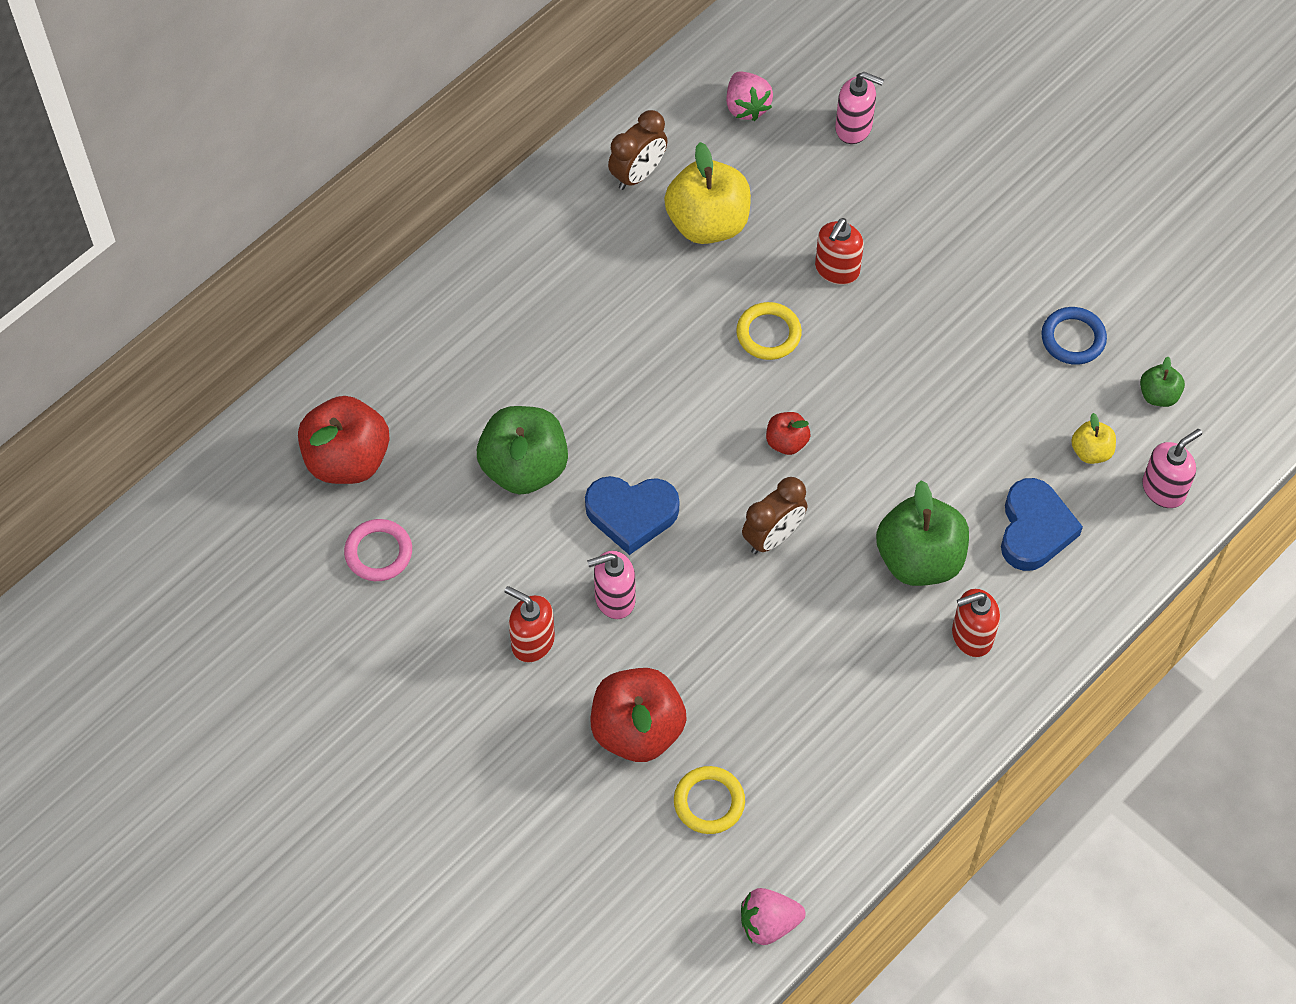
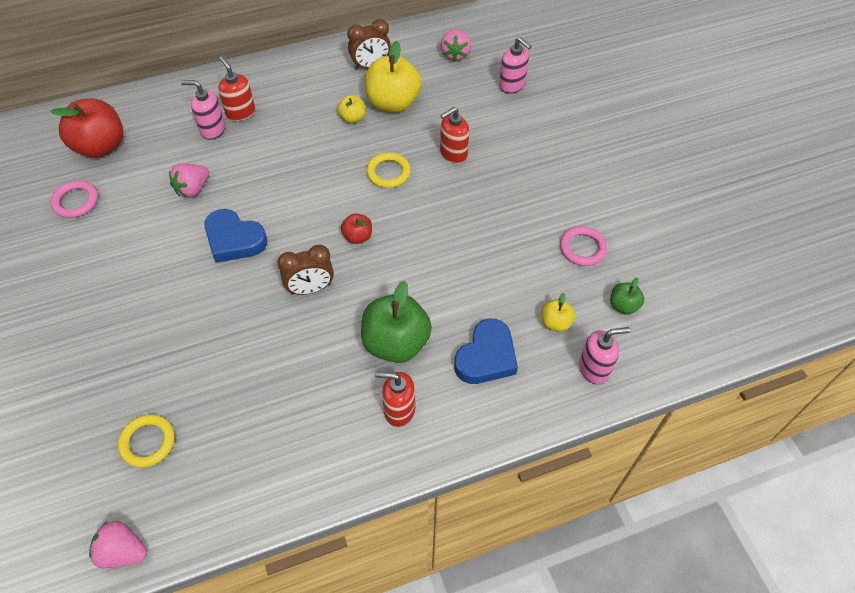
camera: 25 degrees right, 5 degrees down
green apple [477,406,568,495] -> pink strawberry [169,163,209,198]
red soap dispenser [504,586,555,663] -> red soap dispenser moved to [218,56,255,121]
pink soap dispenser [587,550,636,619] -> pink soap dispenser moved to [181,80,225,140]
red apple [591,668,687,762] -> none
blue ring [1041,307,1107,365] -> pink ring [560,226,607,266]
none -> yellow apple [337,95,365,123]

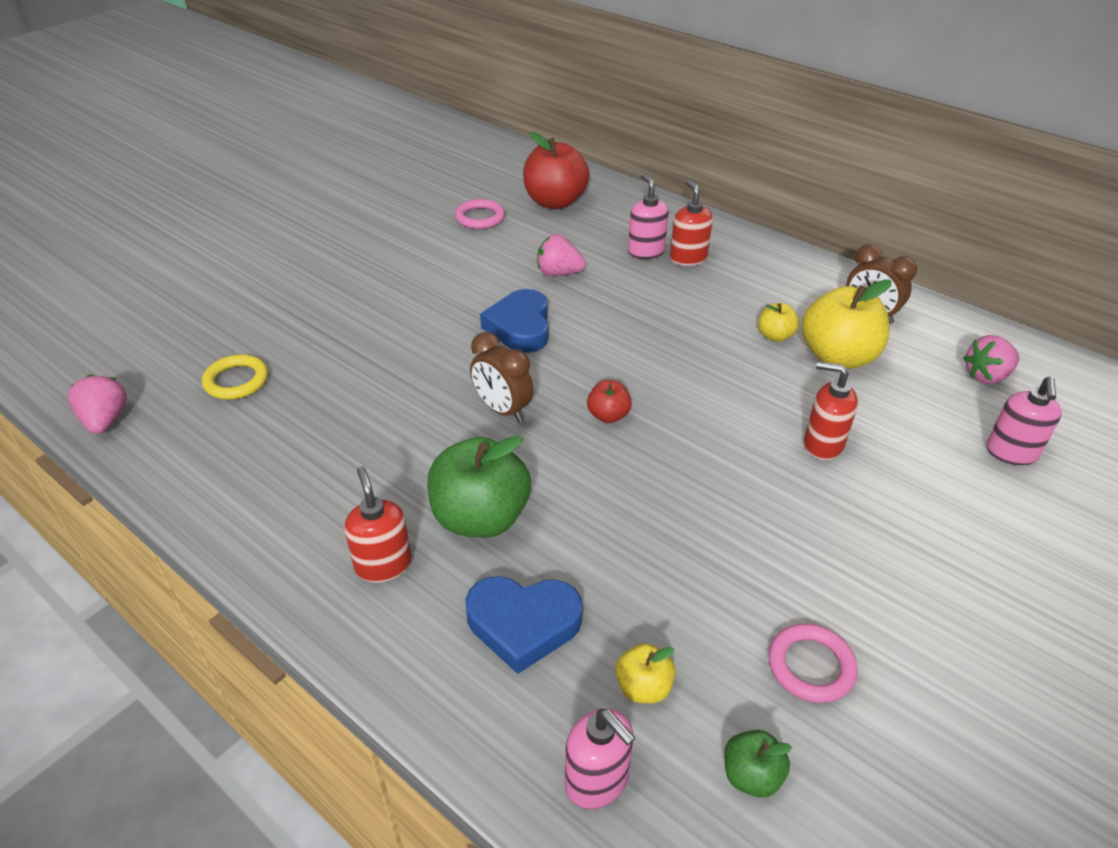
camera: 60 degrees right, 15 degrees down
red soap dispenser [218,56,255,121] -> red soap dispenser turned 45 degrees counterclockwise [670,180,713,266]
yellow ring [366,152,411,188] -> none

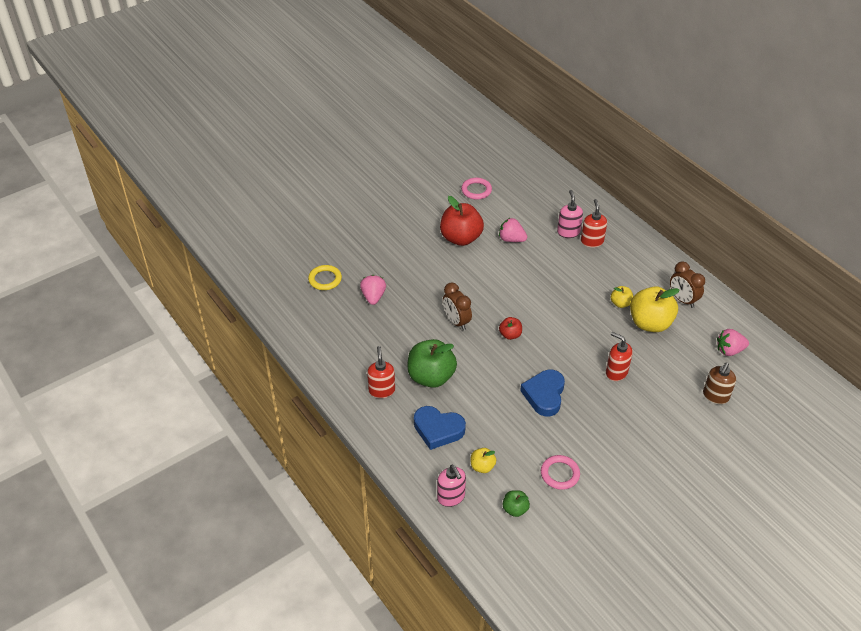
camera: 15 degrees right, 5 degrees up
pink strawberry [68,374,127,434] -> pink strawberry moved to [360,275,386,305]
blue heart [480,289,549,353] -> blue heart moved to [520,370,565,417]
red apple [523,131,590,209] -> red apple moved to [440,196,484,246]
pink soap dispenser [986,376,1062,465] -> brown soap dispenser [703,362,736,404]

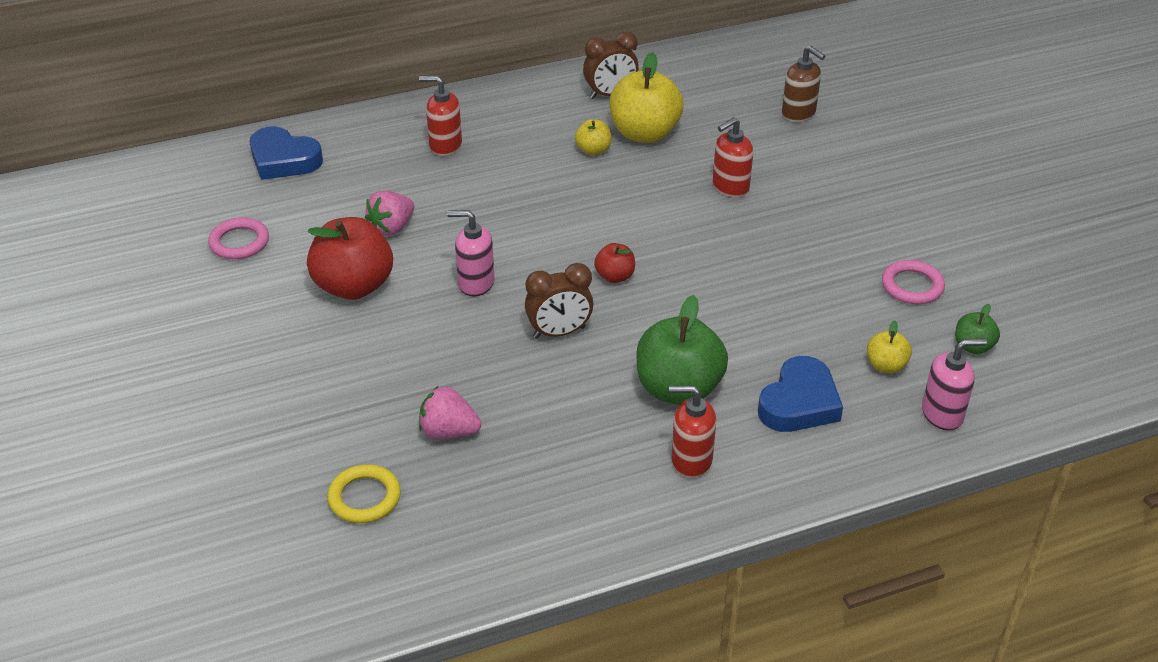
camera: 75 degrees left, 5 degrees down
blue heart [520,370,565,417] -> blue heart moved to [250,126,323,180]
pink soap dispenser [557,190,583,238] -> pink soap dispenser moved to [447,210,495,296]
pink strawberry [717,329,749,356] -> none

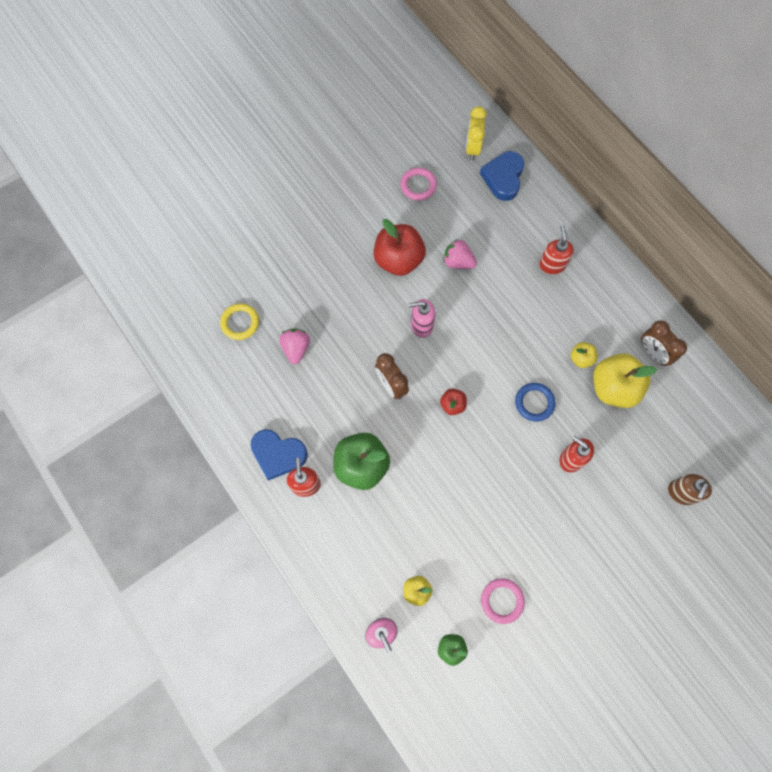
camera: 75 degrees right, 30 degrees up
pink soap dispenser [447,210,495,296] -> pink soap dispenser turned 90 degrees counterclockwise [409,299,435,338]
blue heart [758,356,843,432] -> blue heart moved to [251,429,308,480]
none -> yellow clock [466,106,487,160]
none -> blue ring [515,383,556,421]

